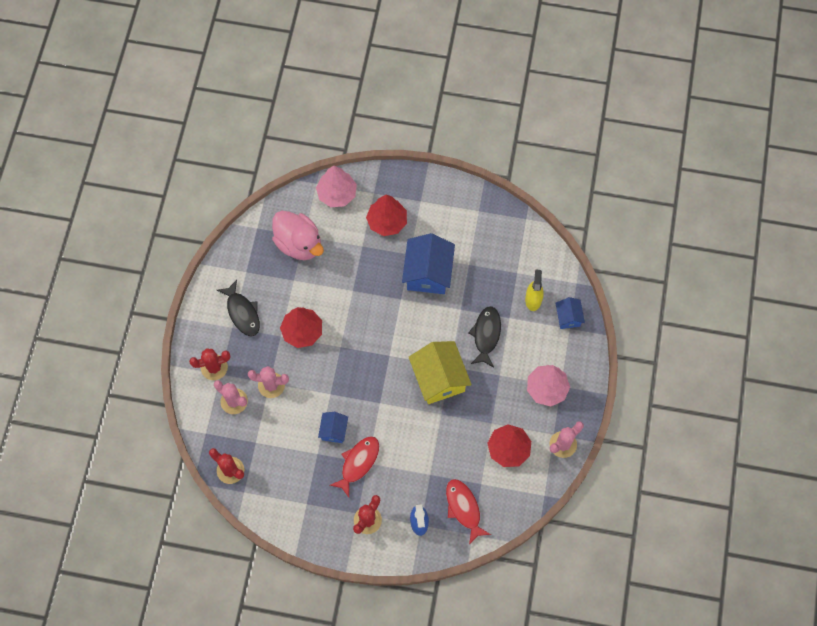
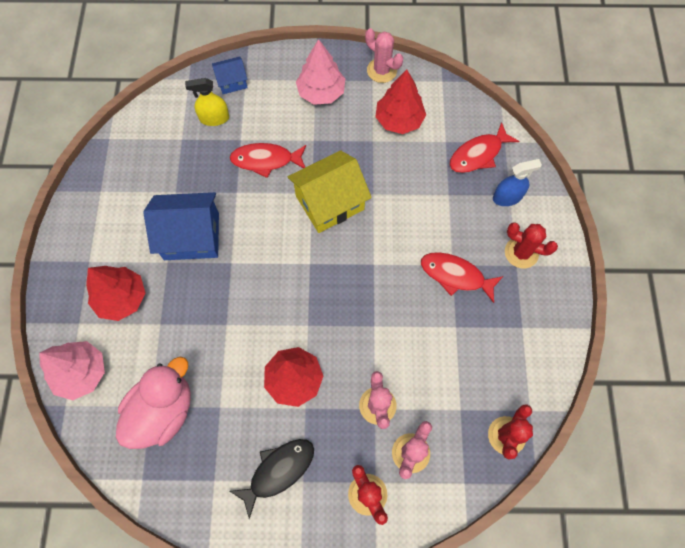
camera: 100 degrees left, 0 degrees up
blue house [318,412,348,443] -> none
black fish [468,306,501,367] -> red fish [229,143,306,178]

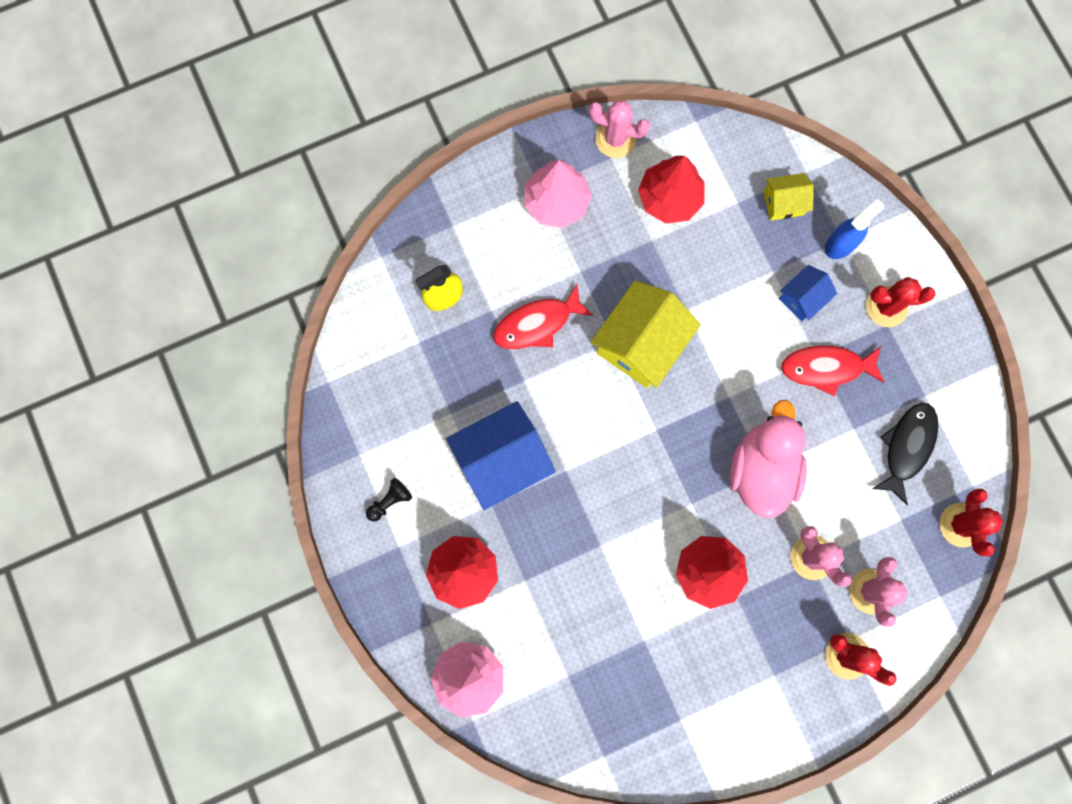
camera: 25 degrees left, 10 degrees up
pink duck [116,356,191,449] -> pink duck moved to [730,400,807,518]
blue house [212,57,248,94] -> blue house moved to [779,265,837,322]
black fish [229,439,314,519] -> black fish moved to [872,403,938,505]
red fish [449,122,519,173] -> yellow house [764,173,814,221]
none -> black pawn [366,478,412,521]

